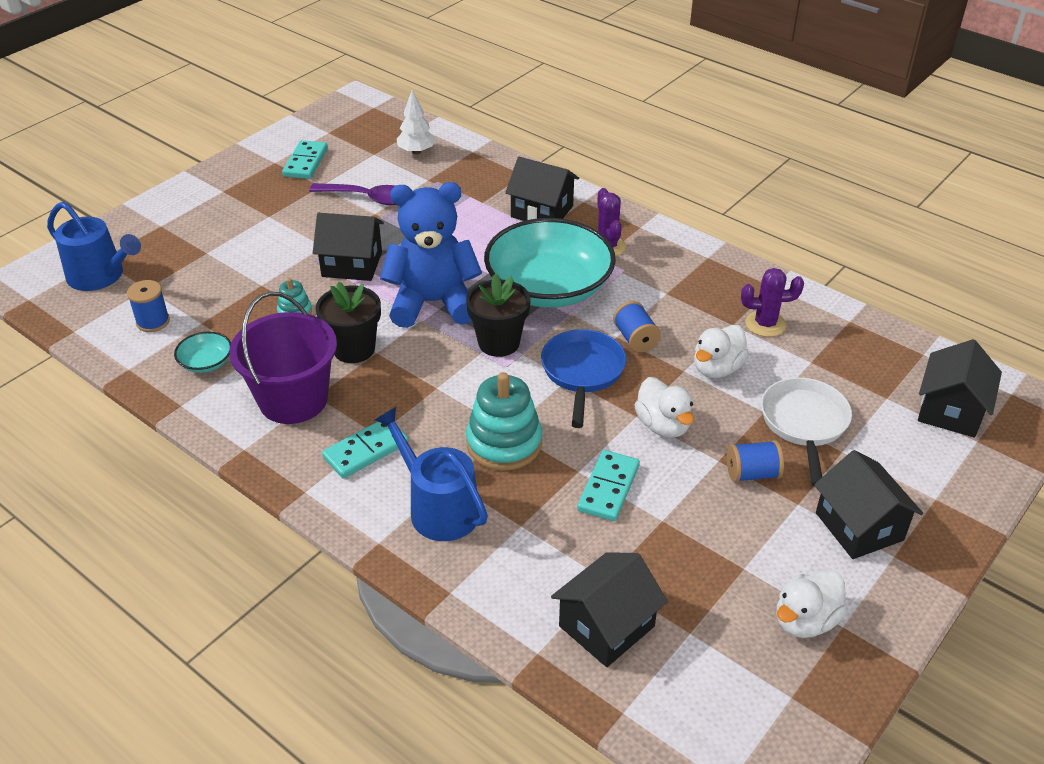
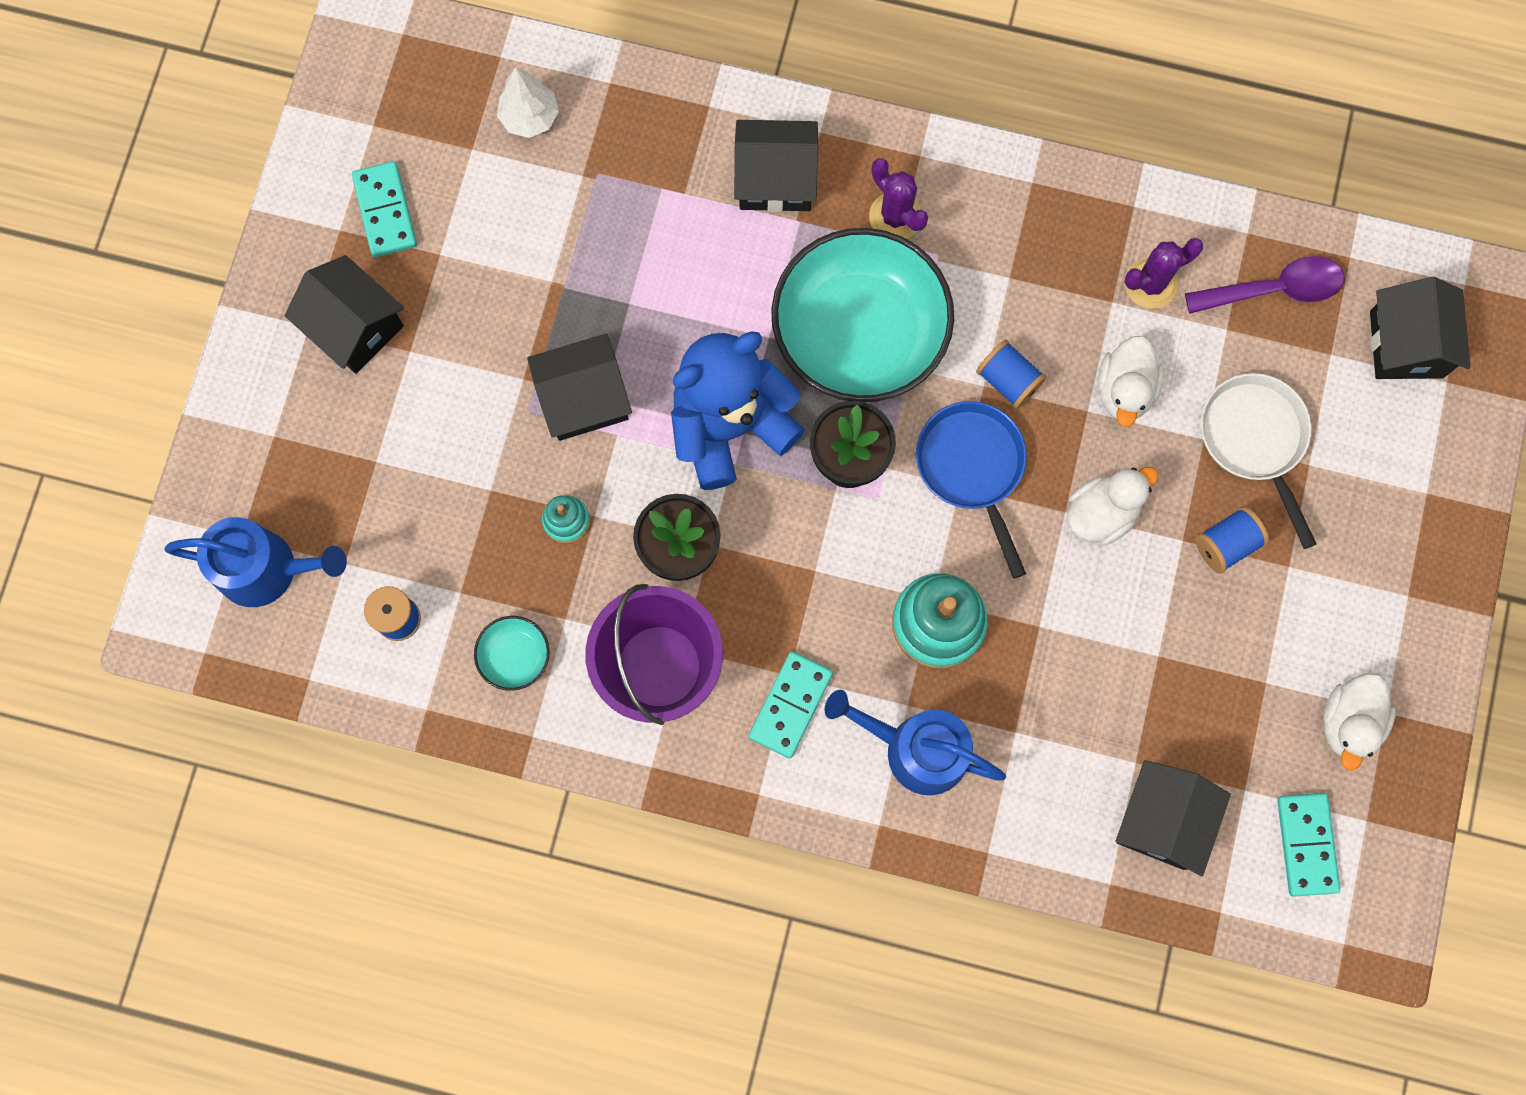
camera: 25 degrees left, 35 degrees up
purple spoon [309,183,395,205] -> purple spoon moved to [1185,256,1345,314]
turquoise domino [577,450,640,521] -> turquoise domino moved to [1277,793,1340,897]
white duck [634,377,694,438] -> white duck turned 75 degrees counterclockwise [1067,467,1158,545]
black house [814,450,923,559] -> black house moved to [285,255,404,374]

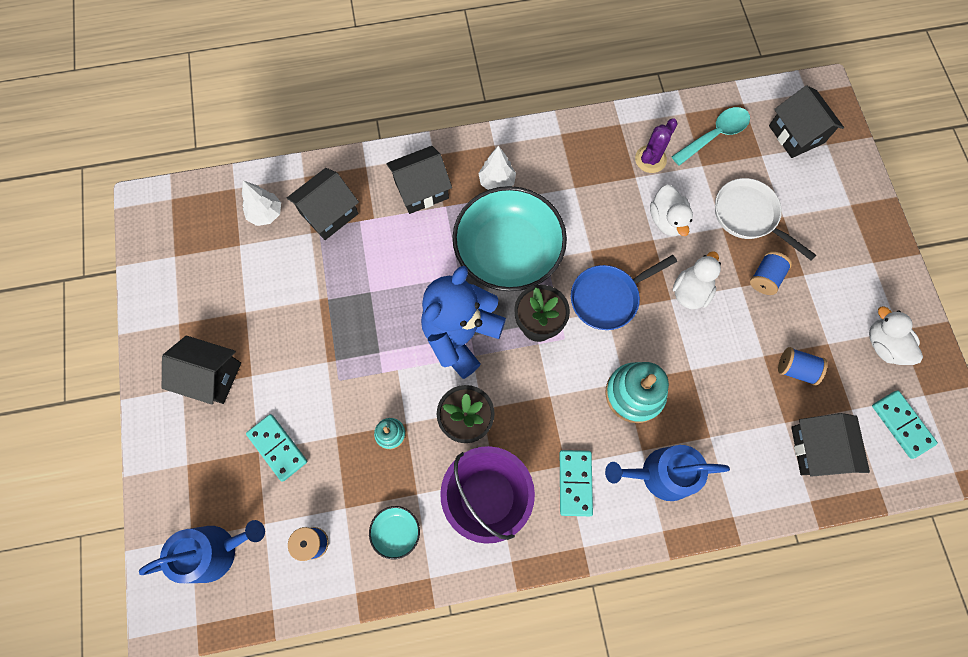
camera: 25 degrees left, 5 degrees down
turquoise domino [352,161,417,257] -> turquoise domino moved to [246,414,307,482]
black house [527,333,632,441] -> black house moved to [287,168,359,240]
purple cactus [869,158,928,239] -> white tree [478,146,516,190]
blue pan [916,401,1027,579] -> blue pan turned 75 degrees counterclockwise [571,255,677,330]
blue spool [976,340,1047,409] -> blue spool moved to [778,347,827,386]
purple spoon [1185,256,1345,314] -> turquoise spoon [671,107,750,166]
white duck [1323,673,1396,771] -> white duck turned 150 degrees clockwise [869,306,923,365]

